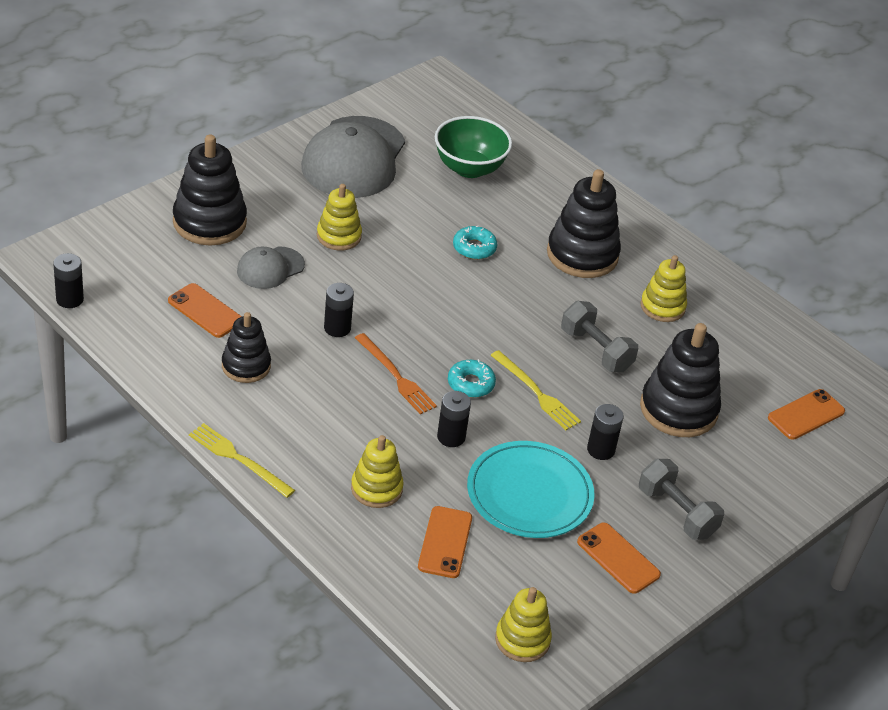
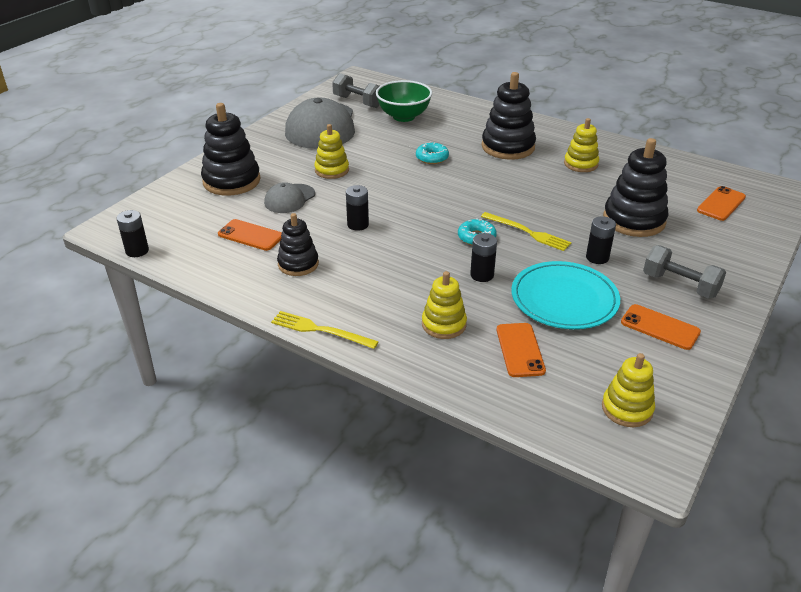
camera: 10 degrees left, 5 degrees down
orange fork [355,333,437,415] -> none
grey dumbbell [561,301,638,372] -> grey dumbbell moved to [332,73,380,108]

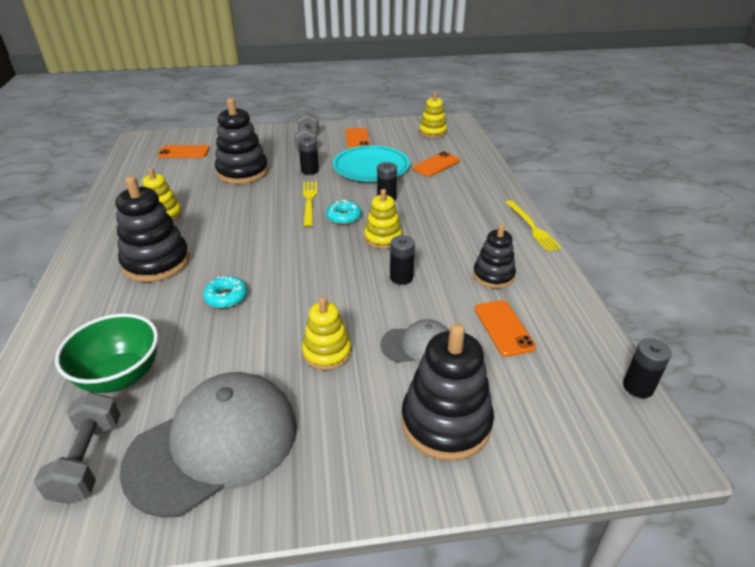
camera: 130 degrees left, 0 degrees up
yellow stacking toy [422,271,467,339] -> yellow stacking toy moved to [364,189,402,249]

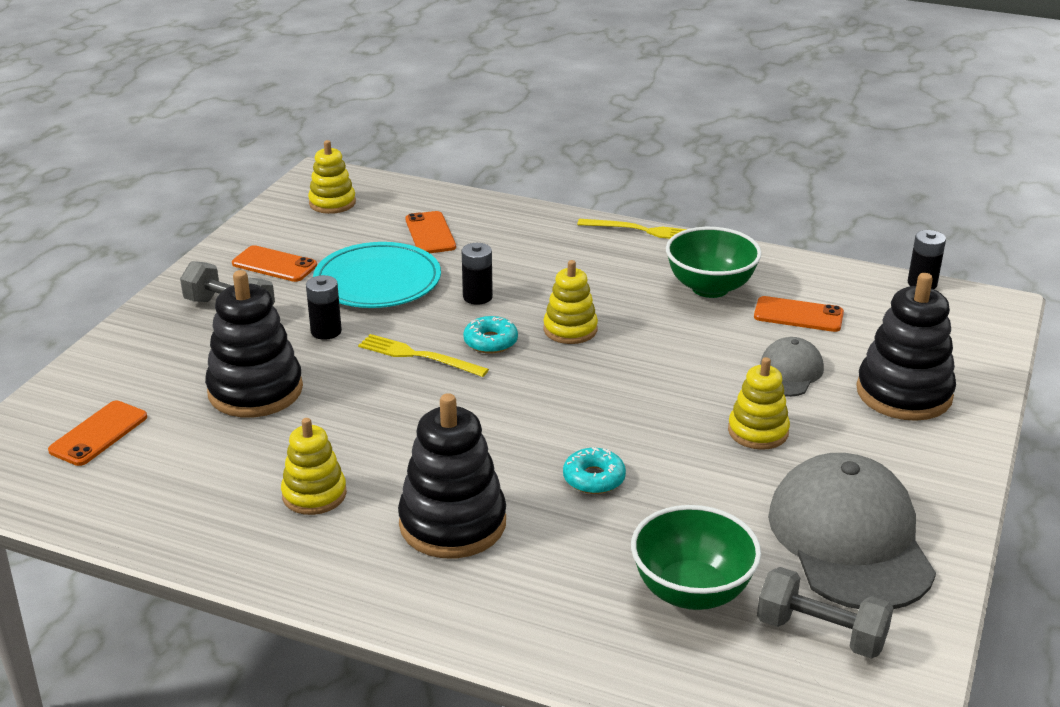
camera: 60 degrees left, 5 degrees down
black battery [390,235,415,285] -> none
black stacking toy [473,224,516,288] -> green bowl [666,227,762,298]

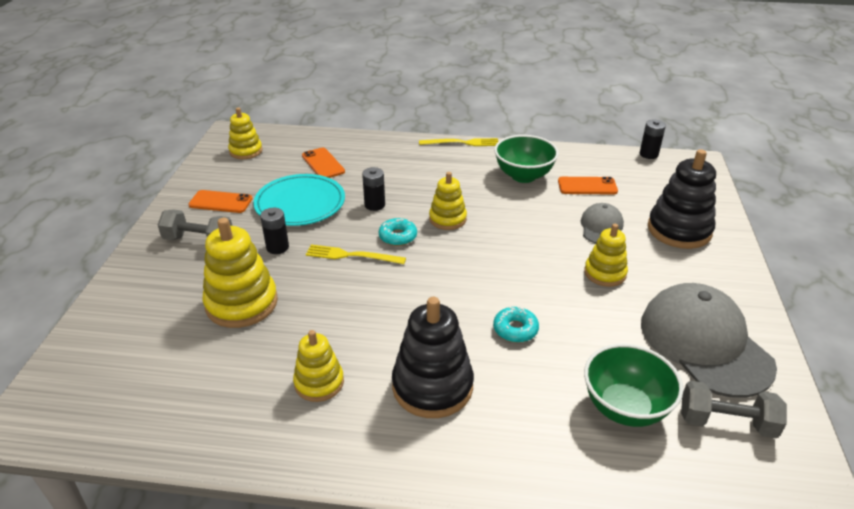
camera: 15 degrees left, 5 degrees up
orange phone [48,401,147,466] -> none
black stacking toy [205,270,303,418] -> yellow stacking toy [202,218,278,328]

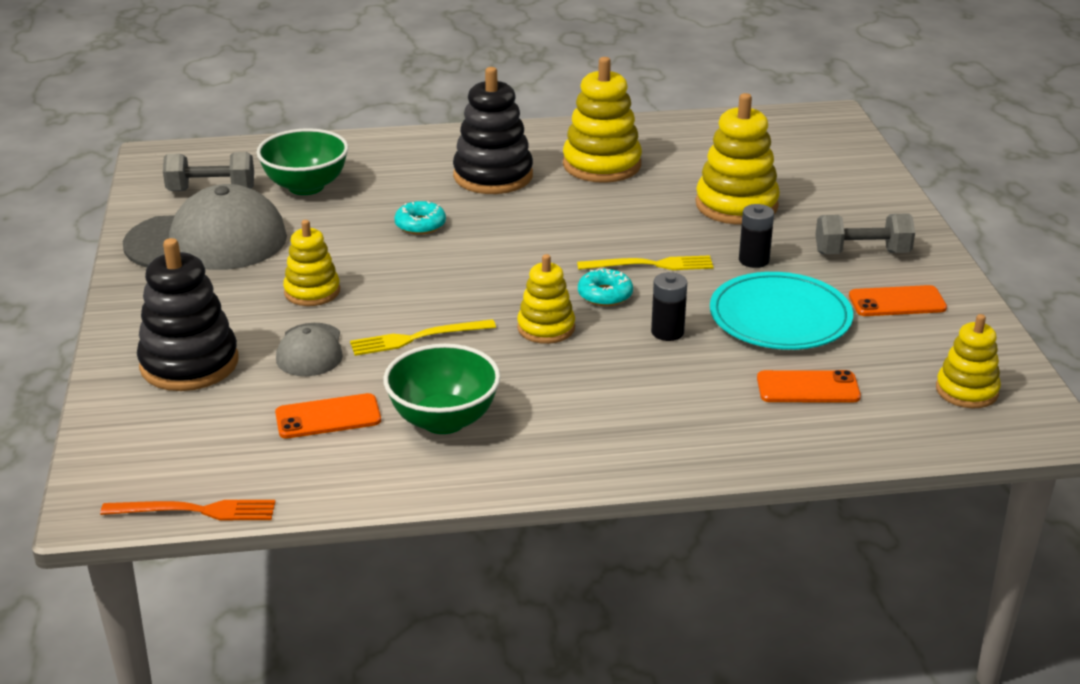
camera: 165 degrees right, 5 degrees down
yellow stacking toy [293,330,344,402] -> yellow stacking toy [563,57,642,183], size x1.63
orange phone [302,147,345,178] -> orange phone turned 45 degrees counterclockwise [757,370,861,402]
yellow fork [419,138,498,146] -> yellow fork moved to [350,319,496,356]
black battery [640,120,666,159] -> orange fork [100,500,276,520]
grey cap [641,283,777,398] -> grey cap turned 60 degrees counterclockwise [123,184,287,270]

